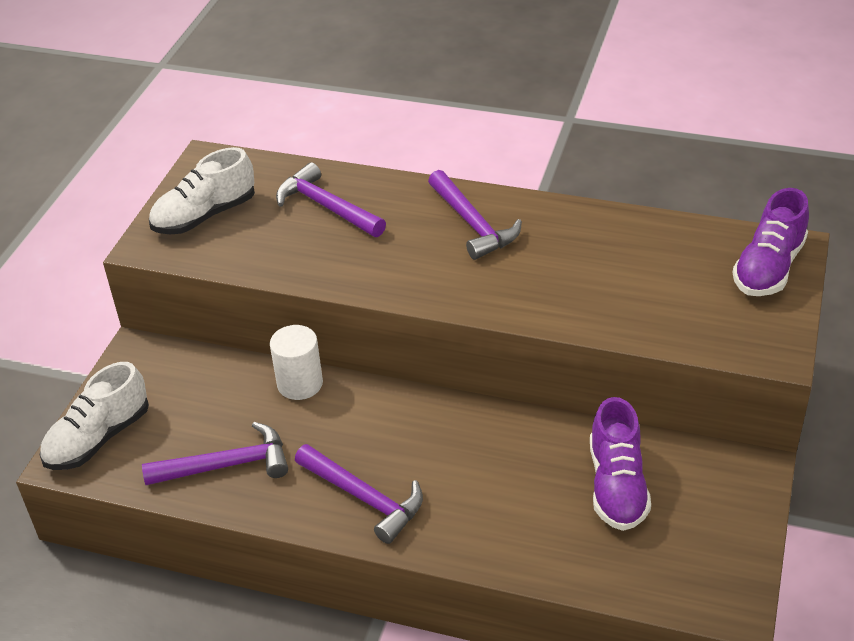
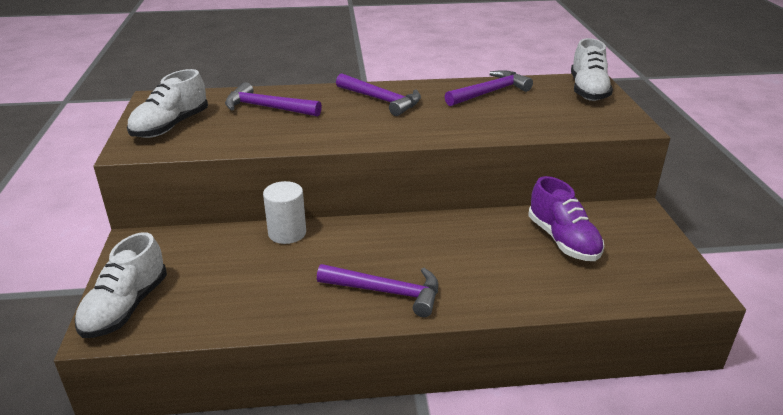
camera: 25 degrees left, 10 degrees down
purple hammer [142,422,288,485] -> purple hammer moved to [444,70,533,106]
purple shoe [732,188,809,296] -> white shoe [571,38,613,101]

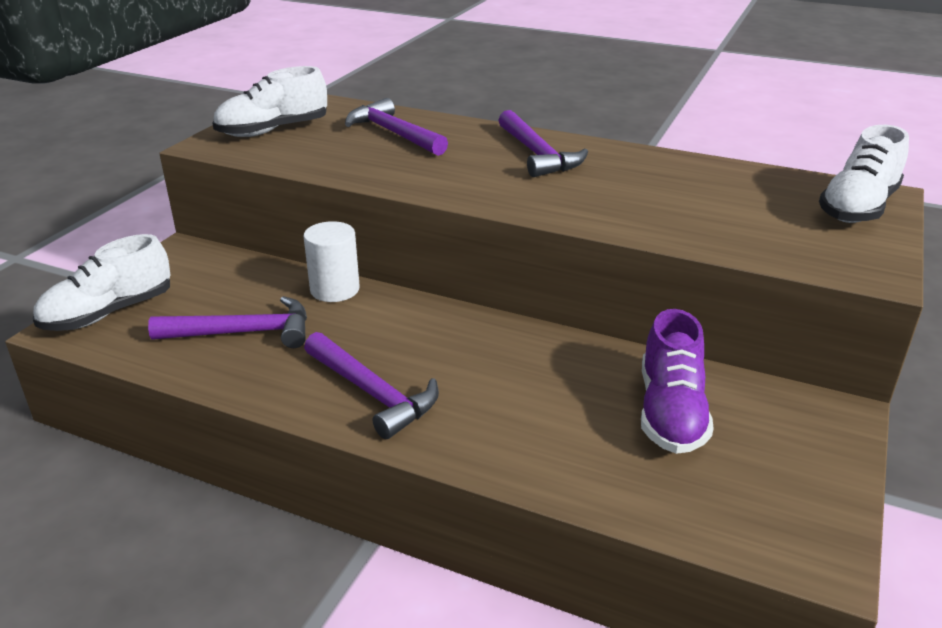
camera: 30 degrees right, 0 degrees up
purple hammer [444,70,533,106] -> purple hammer moved to [148,296,307,348]

